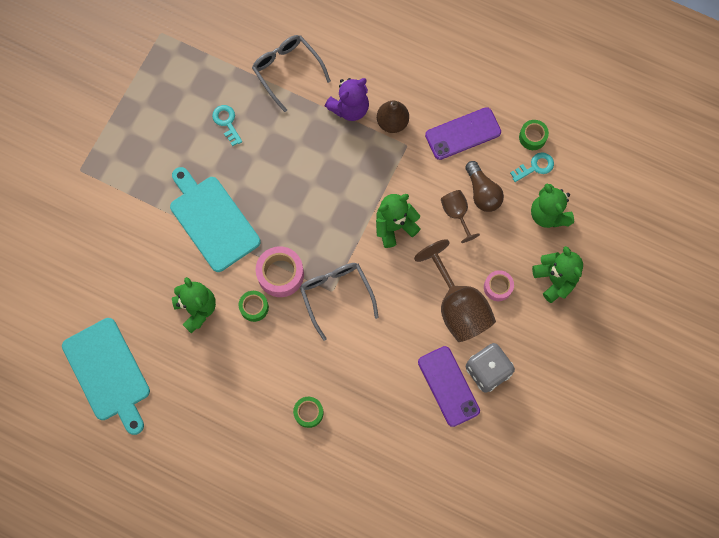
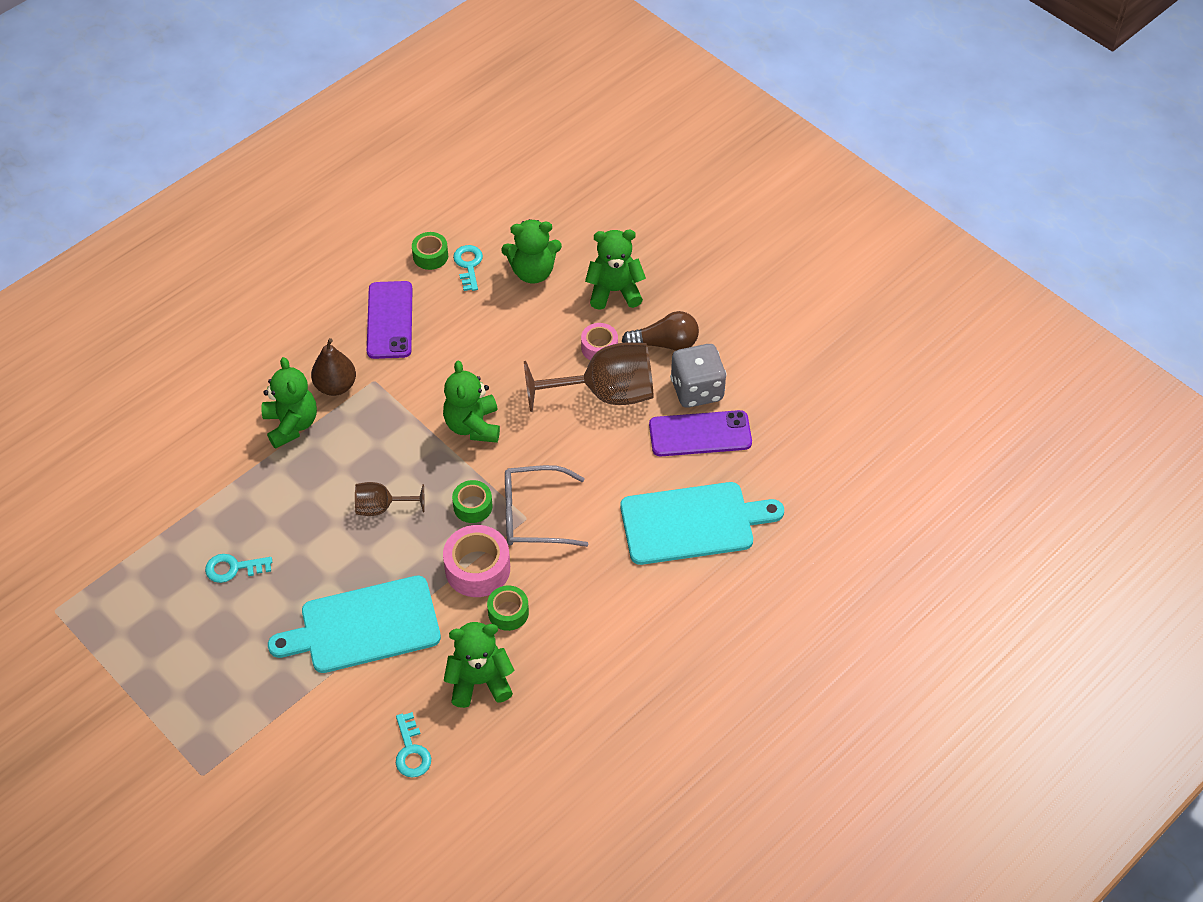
camera: 70 degrees left, 20 degrees down
turquoise cutting board [62,318,150,435] -> turquoise cutting board moved to [620,482,784,565]
grey glasses [252,35,331,112] -> none
green tape [293,397,324,428] -> green tape moved to [452,480,493,523]
purple teddy bear [325,78,369,121] -> green teddy bear [261,357,317,449]
brown goblet [441,190,480,243] -> brown goblet moved to [355,482,424,516]
brown light bulb [465,161,504,212] -> brown light bulb moved to [622,311,699,351]
none -> turquoise key [396,712,431,777]

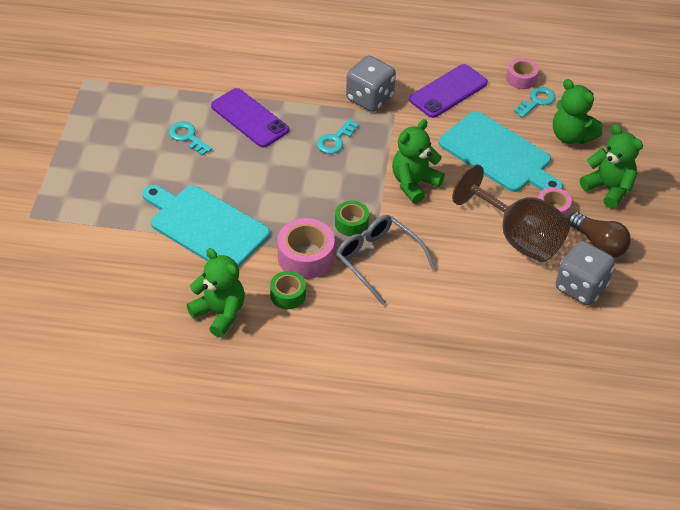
camera: 50 degrees right, 5 degrees down
green teddy bear [261,357,317,449] -> none
brown pear [311,338,356,396] -> grey dice [346,55,396,112]
brown goblet [355,482,424,516] -> none
turquoise key [396,712,431,777] -> turquoise key moved to [317,119,359,154]
green tape [412,232,448,270] -> pink tape [506,58,539,89]
turquoise cutting board [620,482,784,565] -> turquoise cutting board moved to [439,111,563,192]
purple phone [649,410,752,456] -> purple phone moved to [211,88,289,147]

